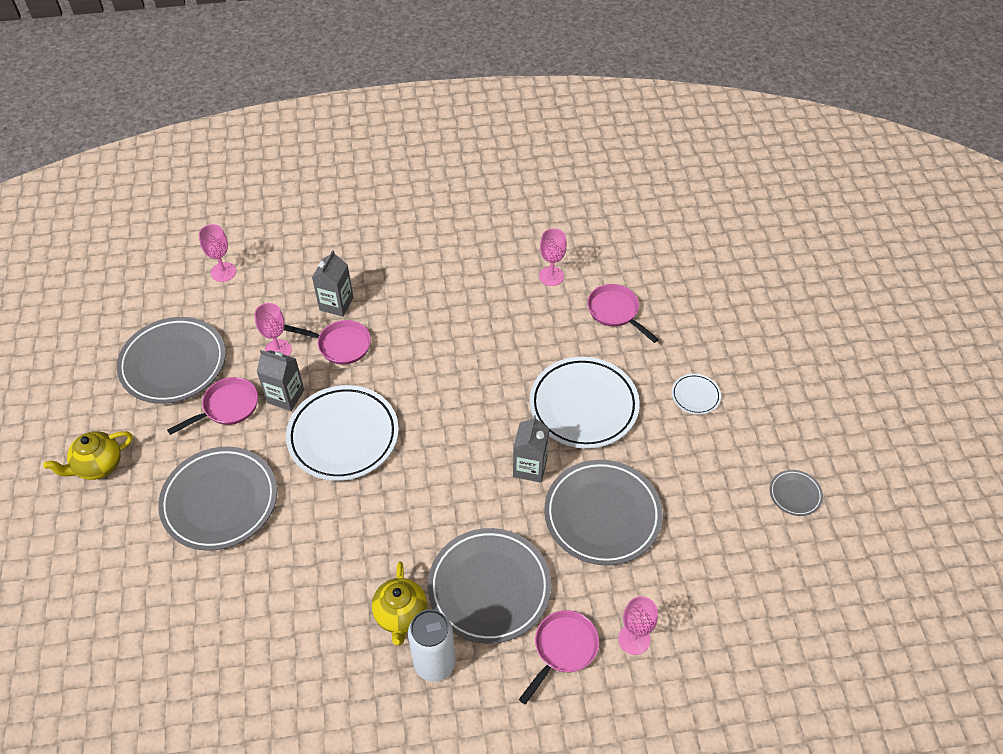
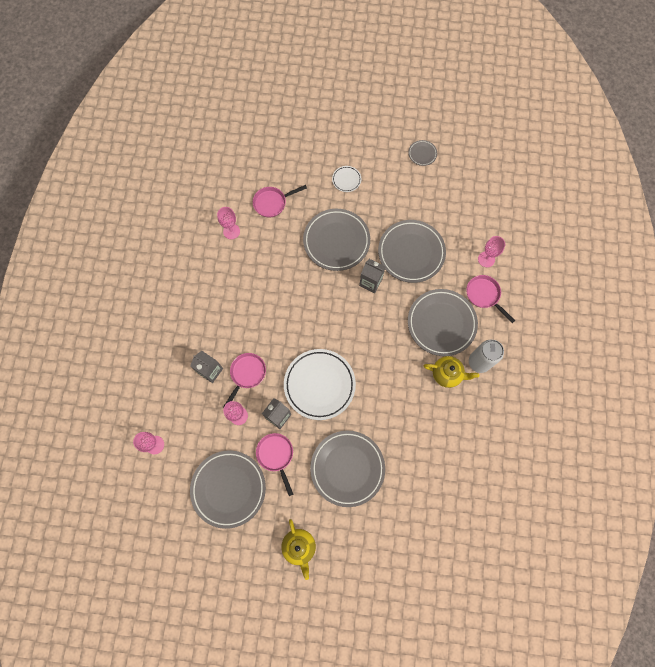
camera: 75 degrees left, 20 degrees up
white plate [529,357,640,449] -> grey plate [303,209,370,271]

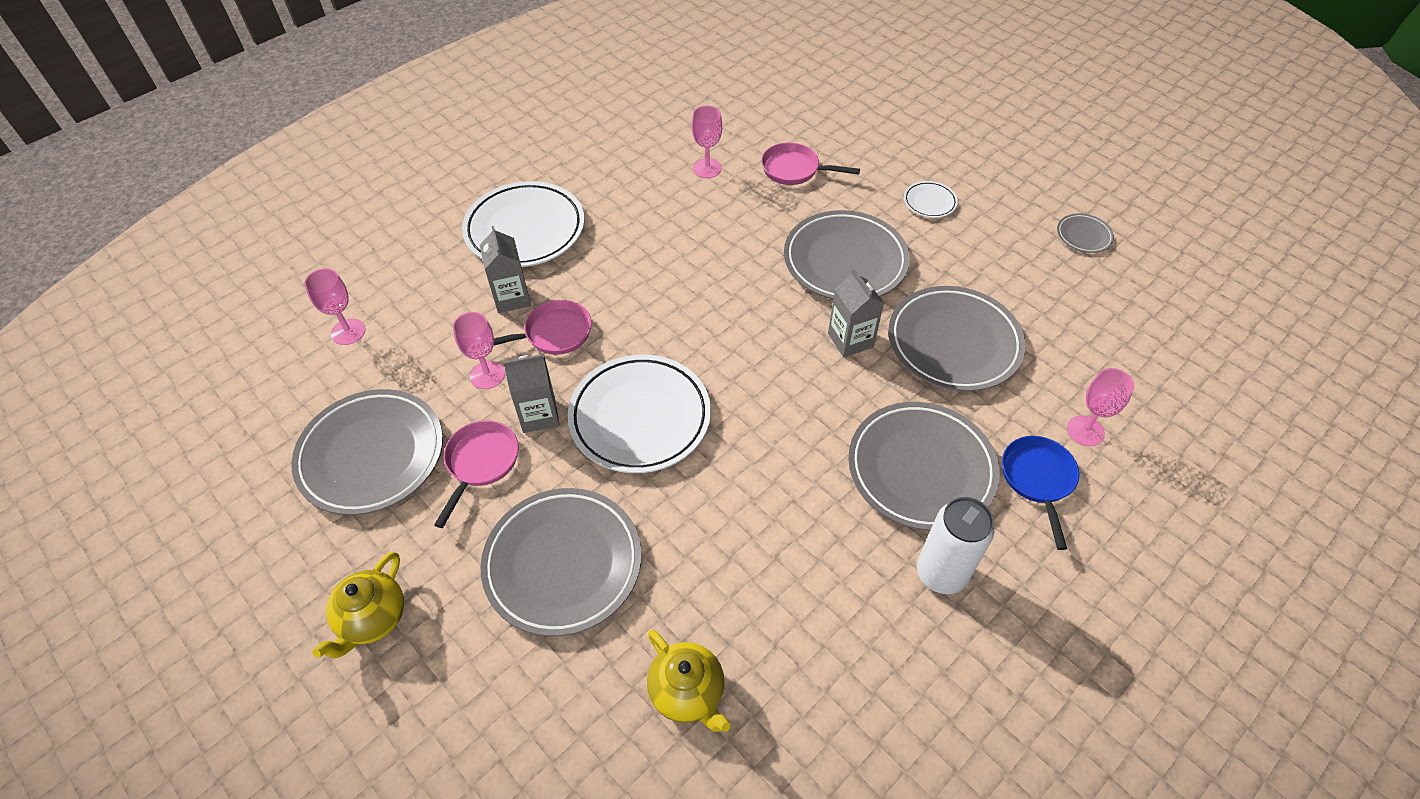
camera: 40 degrees right, 20 degrees down
yellow teapot [424,356,479,388] -> yellow teapot moved to [647,629,731,732]
pink pan [466,275,515,323] -> blue pan [1002,436,1079,550]
none -> white plate [462,181,584,267]

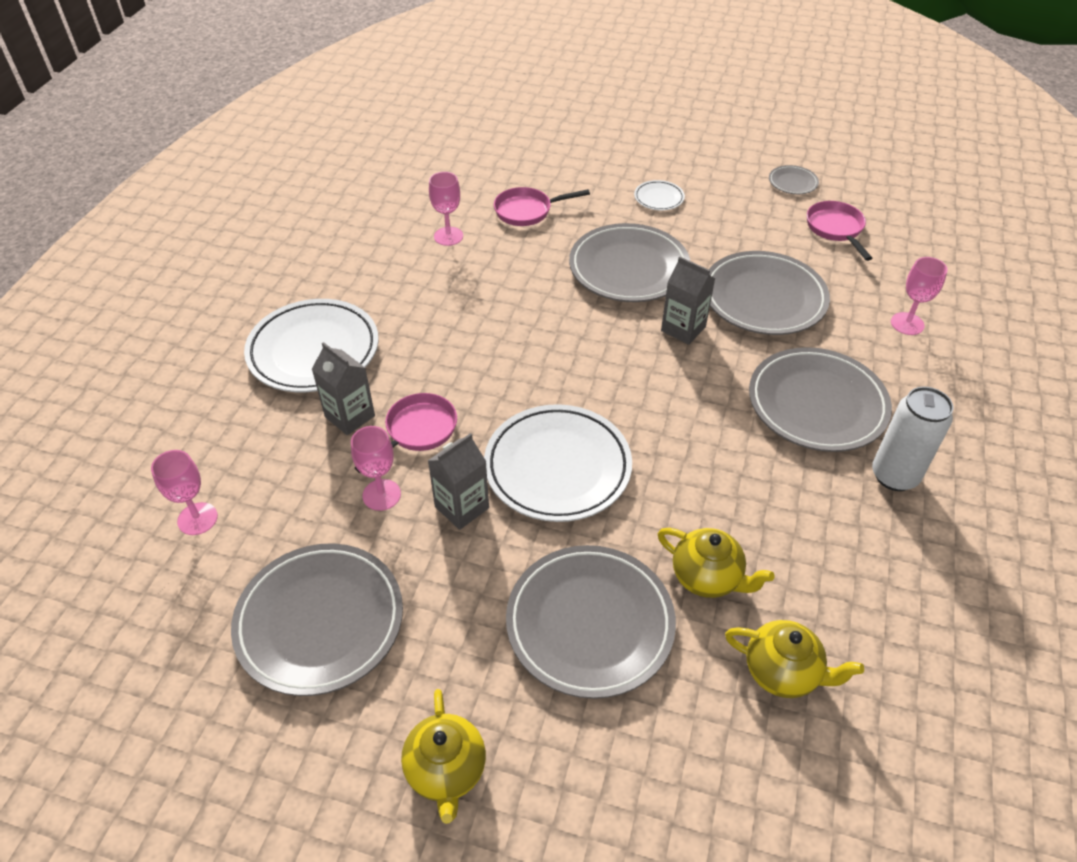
camera: 30 degrees left, 5 degrees down
pink pan [434,420,519,528] -> pink pan moved to [807,201,872,261]
blue pan [1002,436,1079,550] -> none
none -> yellow teapot [657,528,775,598]

